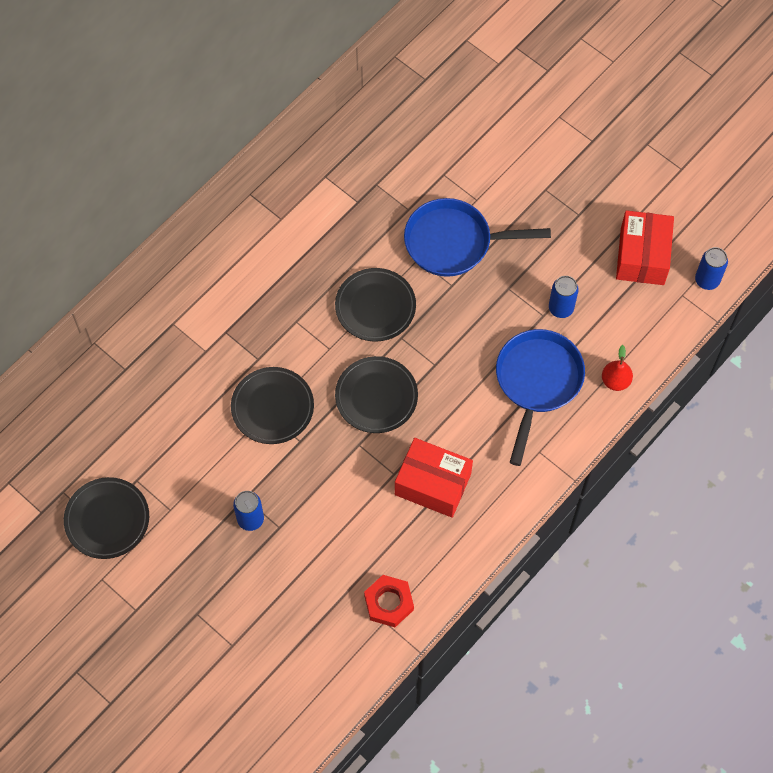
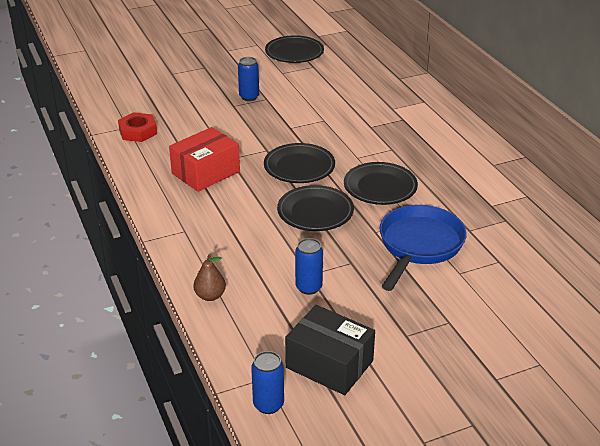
camera: 115 degrees right, 30 degrees down
black plate [231,367,314,444] -> black plate moved to [277,185,354,231]
blue pan [496,329,585,466] -> none
red pear [602,345,633,391] -> brown pear [193,254,226,301]
red box [616,210,674,285] -> black box [285,305,375,395]

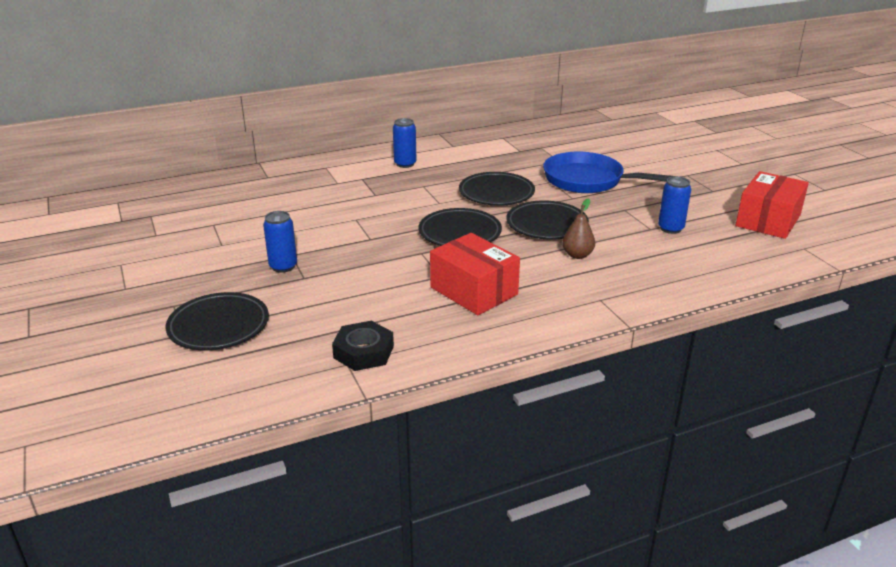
camera: 90 degrees left, 5 degrees down
red nut [118,112,157,142] -> black nut [332,321,394,371]
brown pear [193,254,226,301] -> brown pear moved to [562,198,595,259]
blue can [251,351,284,414] -> blue can moved to [393,118,417,168]
black plate [265,35,324,63] -> black plate moved to [166,292,269,350]
black box [285,305,375,395] -> red box [736,171,809,239]

